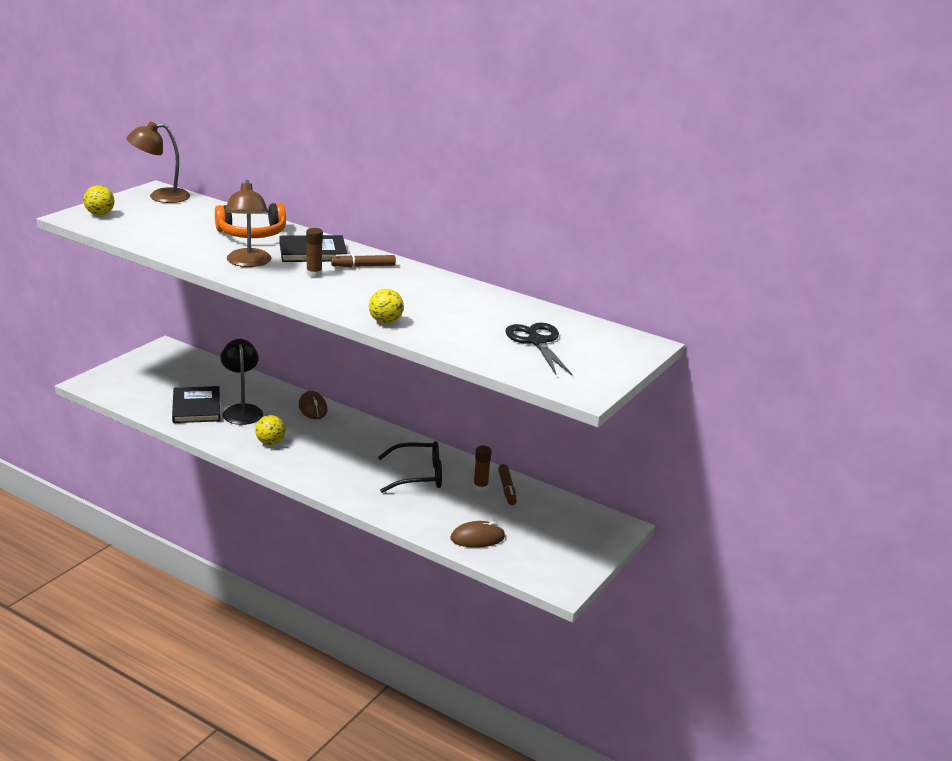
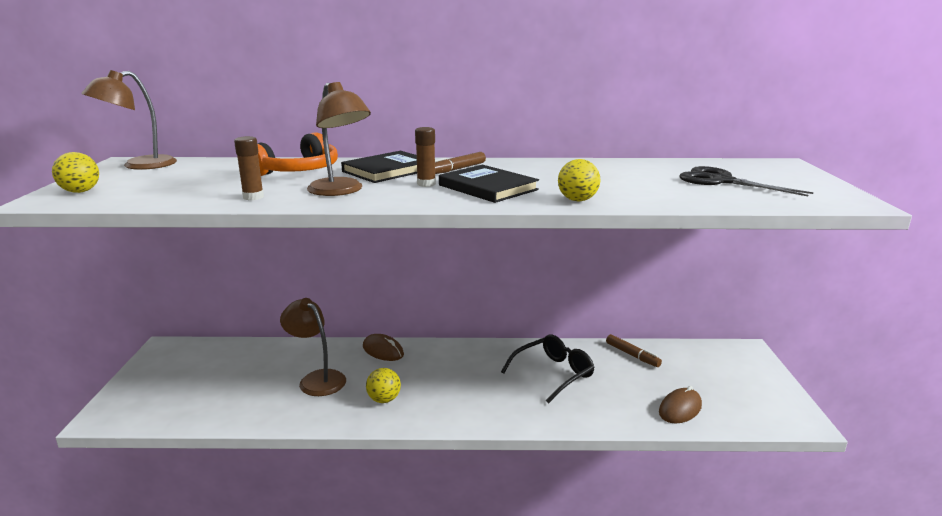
camera: 30 degrees left, 5 degrees down
black book [172,386,220,423] -> black book moved to [439,165,539,203]
black lamp [220,339,263,425] -> brown lamp [280,298,346,396]
brown glue stick [473,446,492,492] -> brown glue stick moved to [234,136,264,200]

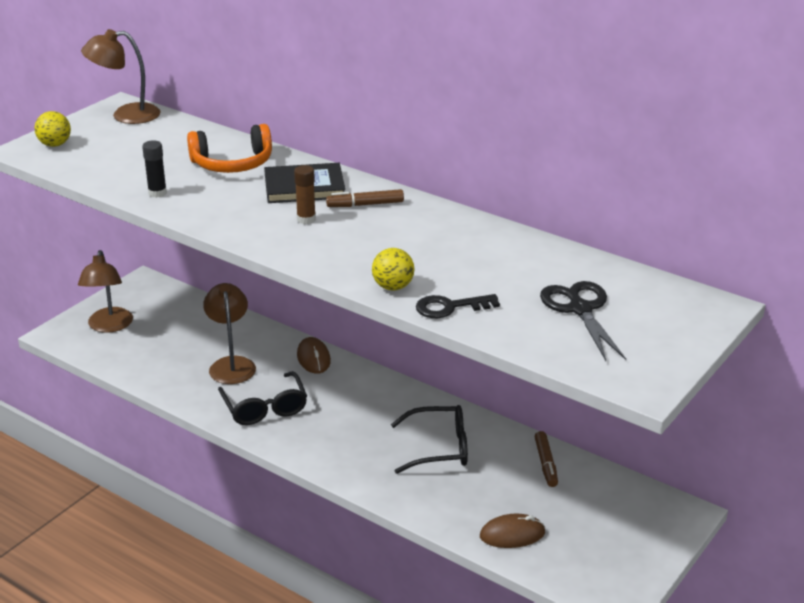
camera: 35 degrees right, 10 degrees up
brown glue stick [234,136,264,200] -> black glue stick [142,140,167,198]
brown lamp [307,82,371,196] -> brown lamp moved to [78,250,133,333]
yellow ball [366,368,401,403] -> black glasses [218,371,307,425]
black book [439,165,539,203] -> none
none -> black key [416,294,500,318]

